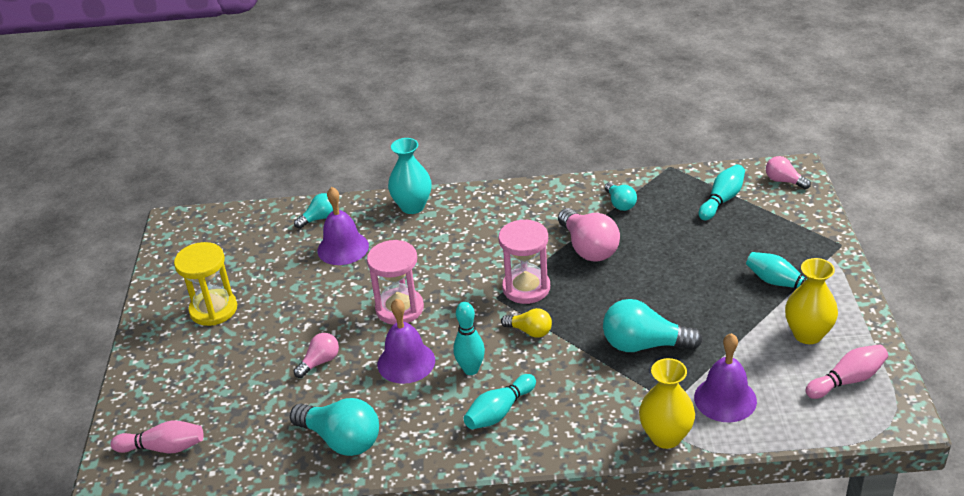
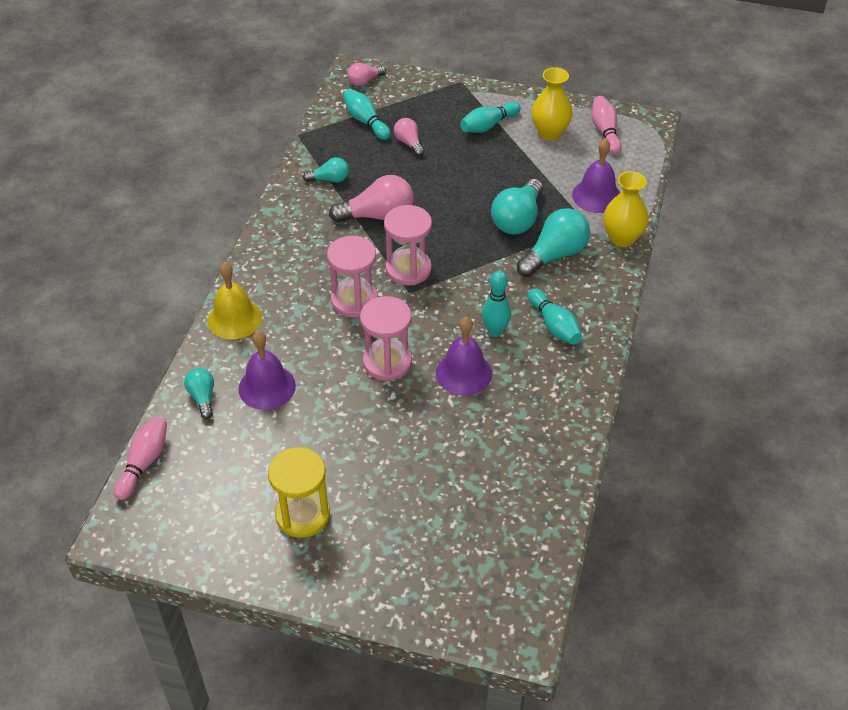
camera: 75 degrees left, 10 degrees up
pink bowling pin [111,420,204,453] -> pink bowling pin moved to [114,417,167,500]
turquoise light bulb [290,398,379,456] -> turquoise light bulb moved to [517,208,590,277]
pink light bulb [294,333,339,378] -> pink light bulb moved to [394,118,424,156]
turquoise vase [388,138,432,214] -> yellow bell [208,262,262,340]
yellow light bulb [501,308,552,338] -> none
none -> pink hourglass [327,236,378,318]

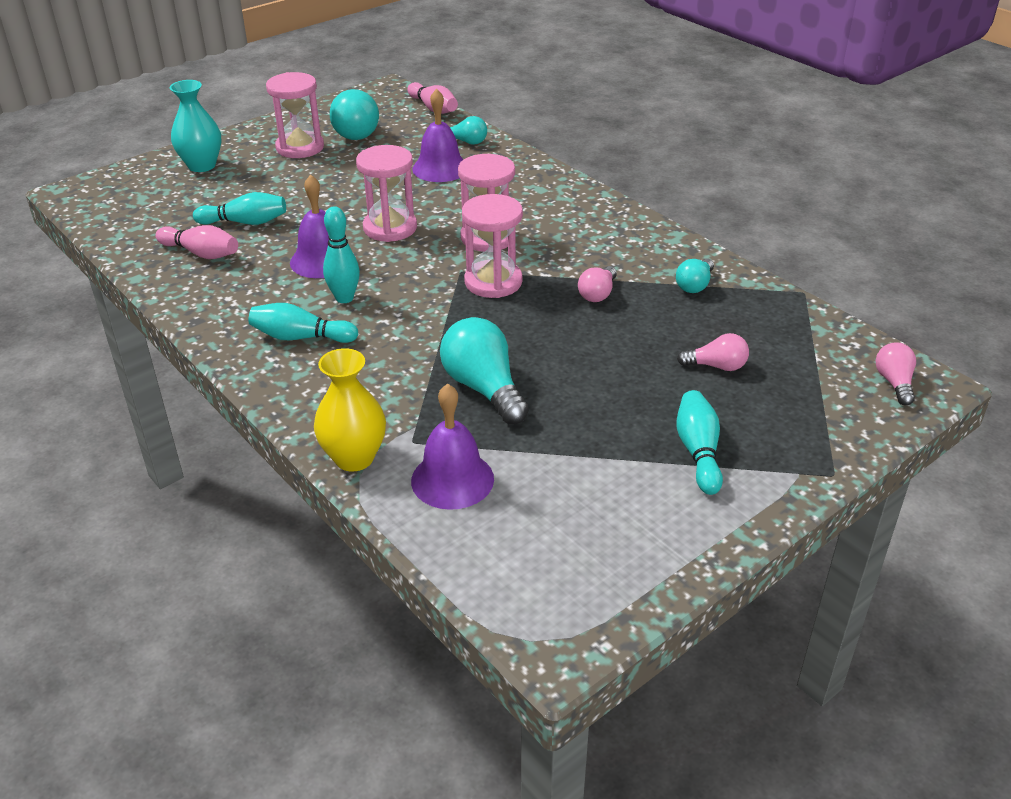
camera: 125 degrees right, 10 degrees down
yellow bell [208,262,262,340] -> none
yellow hourglass [268,447,330,538] -> pink hourglass [266,72,324,158]
pink light bulb [329,175,414,223] -> pink light bulb [578,266,617,302], size x0.56
turquoise bowling pin [343,89,391,140] -> turquoise bowling pin moved to [193,192,286,225]
turquoise light bulb [517,208,590,277] -> turquoise light bulb moved to [330,89,379,140]
yellow vase [531,67,573,141] -> none
pink bowling pin [592,96,621,154] -> pink bowling pin moved to [155,225,238,259]
none -> turquoise vase [170,80,222,172]

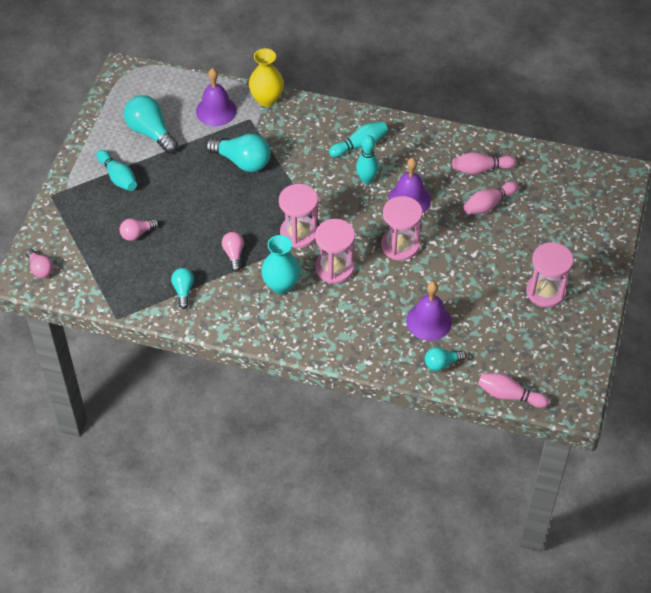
camera: 145 degrees right, 15 degrees up
turquoise vase [170,80,222,172] -> turquoise vase moved to [261,235,300,294]
turquoise bowling pin [193,192,286,225] -> pink bowling pin [463,182,518,214]
turquoise light bulb [330,89,379,140] -> turquoise light bulb moved to [124,95,178,154]

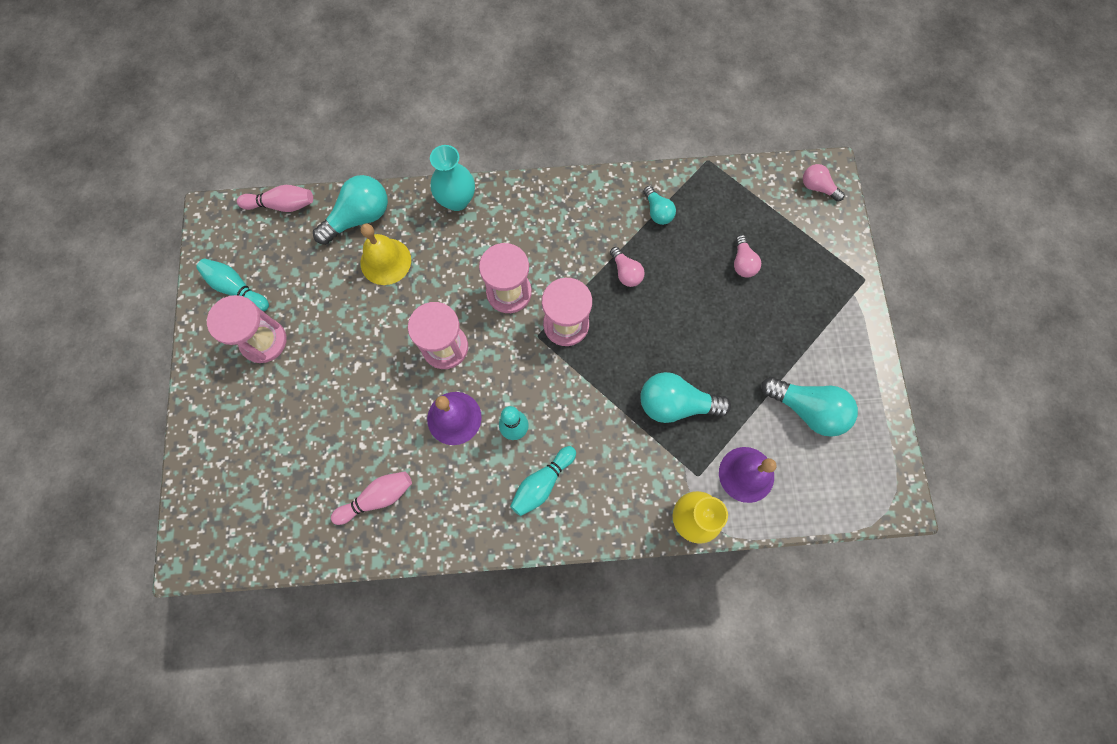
camera: 160 degrees right, 20 degrees up
turquoise bowling pin [96,150,137,191] -> turquoise bowling pin moved to [196,259,269,311]
pink light bulb [120,219,159,241] -> pink light bulb turned 135 degrees clockwise [734,235,761,277]
turquoise vase [261,235,300,294] -> turquoise vase moved to [430,145,475,211]
purple bell [407,282,452,341] -> yellow bell [360,224,411,285]
turquoise light bulb [425,347,466,371] -> turquoise light bulb [313,175,388,245], size x1.78
pink bowling pin [463,182,518,214] -> none

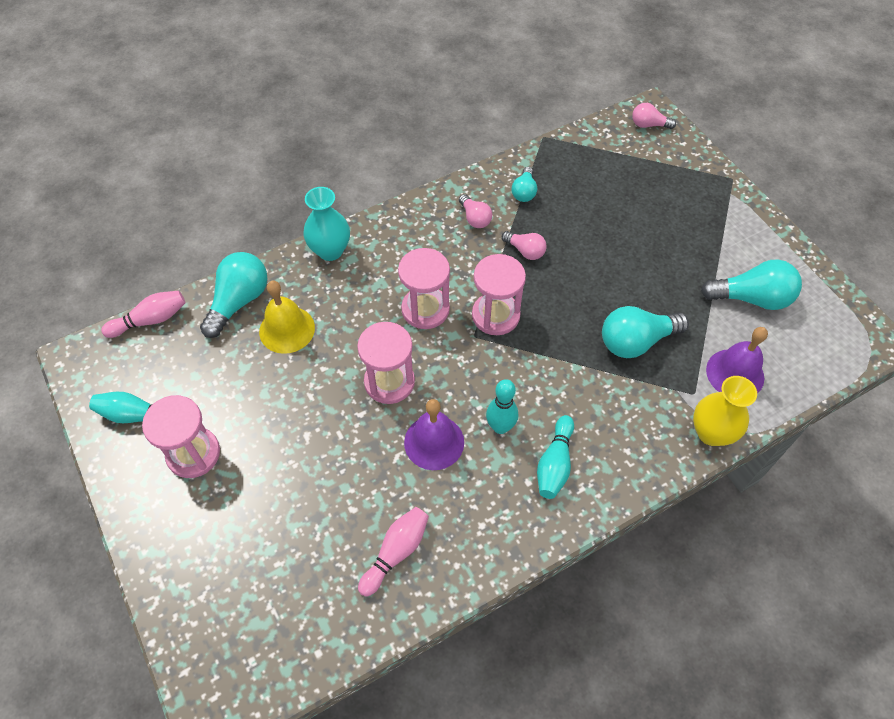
camera: 25 degrees left, 15 degrees down
turquoise light bulb [643,186,676,225] -> turquoise light bulb turned 60 degrees clockwise [512,167,537,202]
pink light bulb [734,235,761,277] -> pink light bulb moved to [459,194,492,228]

